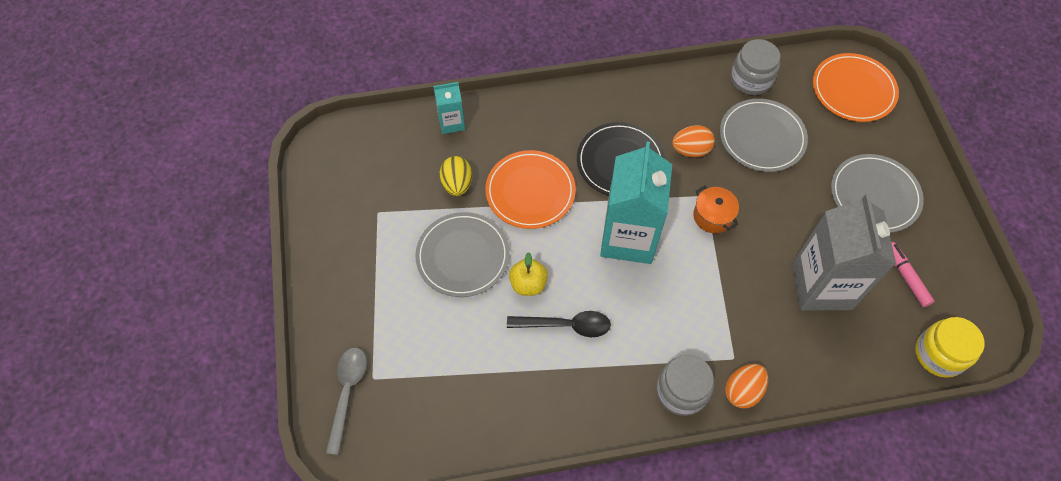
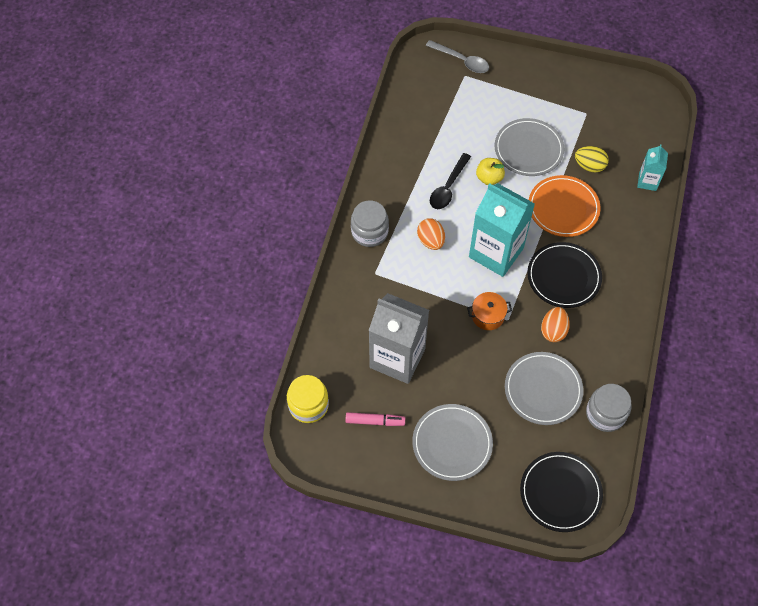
camera: 115 degrees right, 0 degrees up
orange egg [725,364,768,408] -> orange egg moved to [417,218,445,250]
orange plate [813,53,899,122] -> black plate [520,452,603,532]

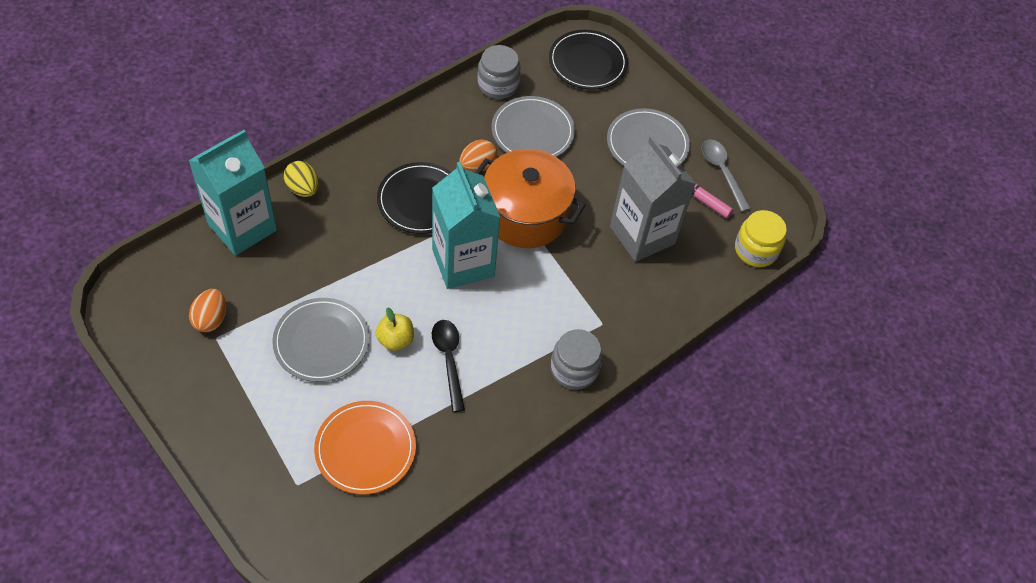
camera: 150 degrees left, 5 degrees down
orange egg [417,218,445,250] -> orange egg moved to [189,289,226,332]
grey spoon [426,40,489,73] -> grey spoon moved to [702,139,751,212]
black spoon [430,153,471,209] -> black spoon turned 75 degrees counterclockwise [432,320,465,412]
orange pot [467,292,512,330] -> orange pot [475,149,586,248], size x2.21
orange plate [529,175,600,237] -> orange plate moved to [314,401,416,495]
yellow egg [575,146,609,173] -> yellow egg moved to [284,161,319,197]
turquoise carton [637,144,668,191] -> turquoise carton [188,130,277,256], size x2.03

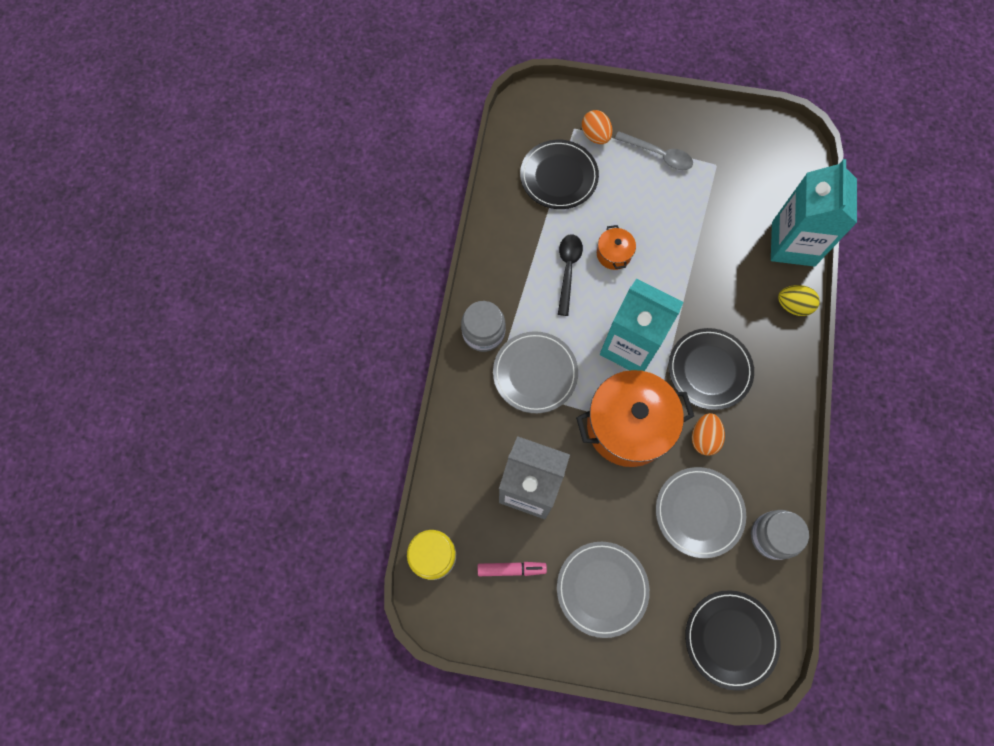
camera: 145 degrees right, 15 degrees up
orange egg [189,289,226,332] -> orange egg moved to [582,110,612,144]
grey plate [272,298,369,382] -> grey plate moved to [493,331,578,413]
orange plate [314,401,416,495] -> black plate [520,140,599,209]
yellow apple [376,307,414,351] -> orange pot [597,225,636,270]
black spoon [432,320,465,412] -> black spoon turned 120 degrees counterclockwise [558,234,583,316]
grey spoon [702,139,751,212] -> grey spoon moved to [615,131,693,170]

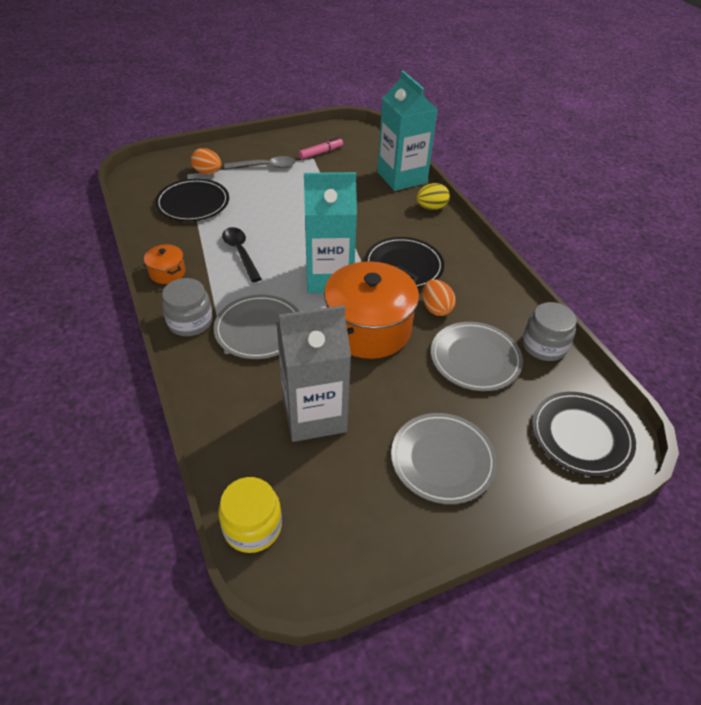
camera: 35 degrees left, 25 degrees down
pink marker [478,562,547,576] -> pink marker moved to [299,137,343,160]
orange pot [597,225,636,270] -> orange pot moved to [144,244,185,284]

